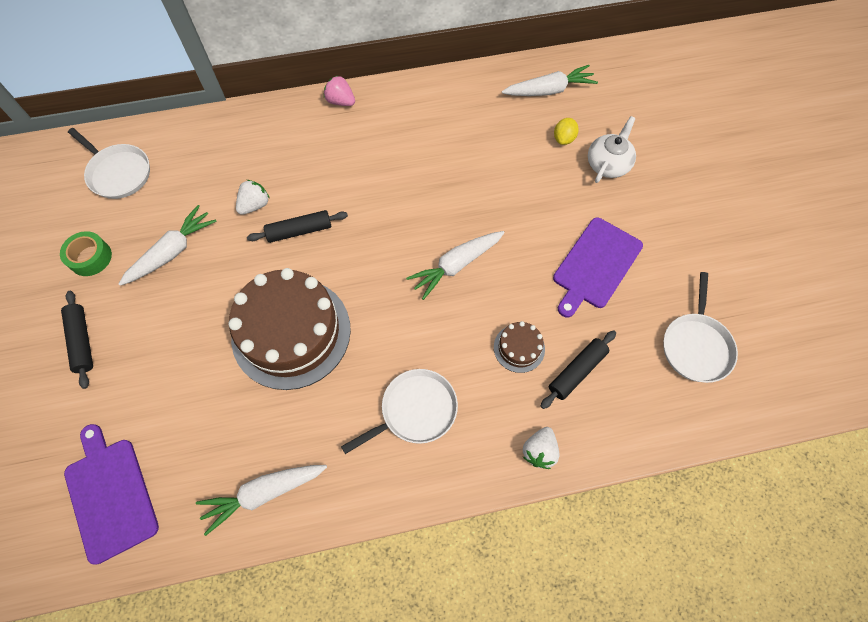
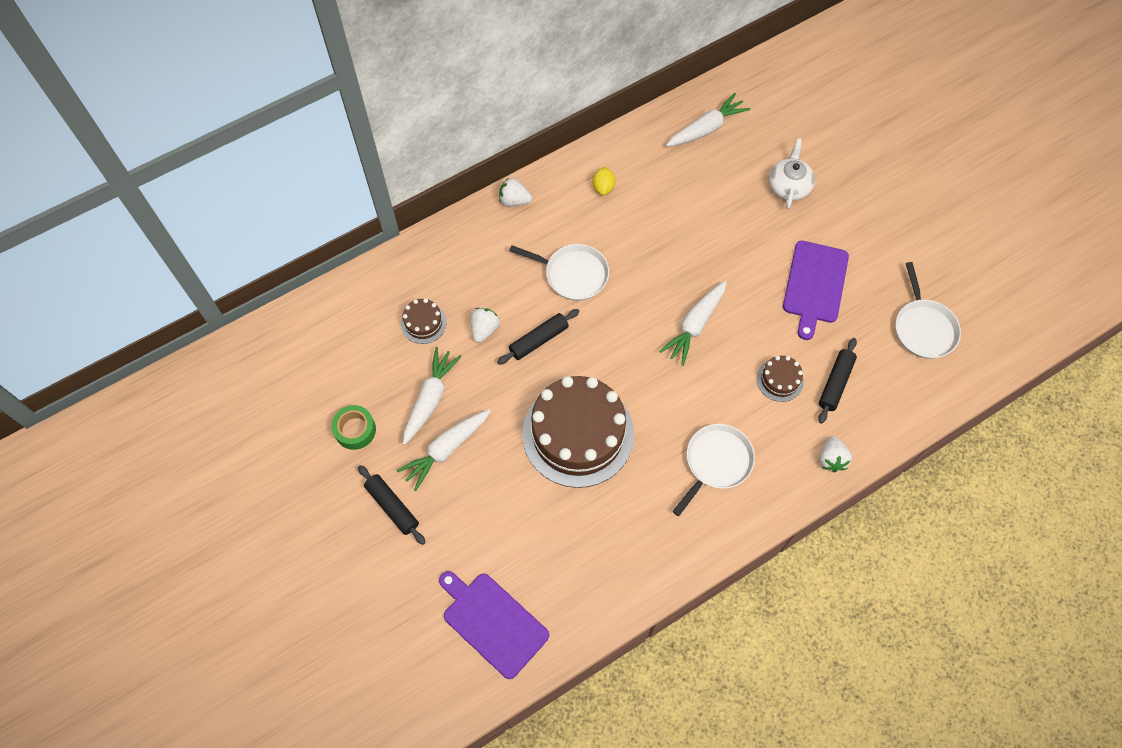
camera: 20 degrees left, 0 degrees up
white pan [68,128,150,199] -> white pan moved to [509,244,609,301]
white carrot [196,465,327,536] -> white carrot moved to [397,409,491,491]
pink strawberry [324,75,355,106] -> white strawberry [499,178,532,207]
yellow lemon [554,118,579,145] -> yellow lemon moved to [592,167,616,196]
none -> brown cake [401,298,447,344]

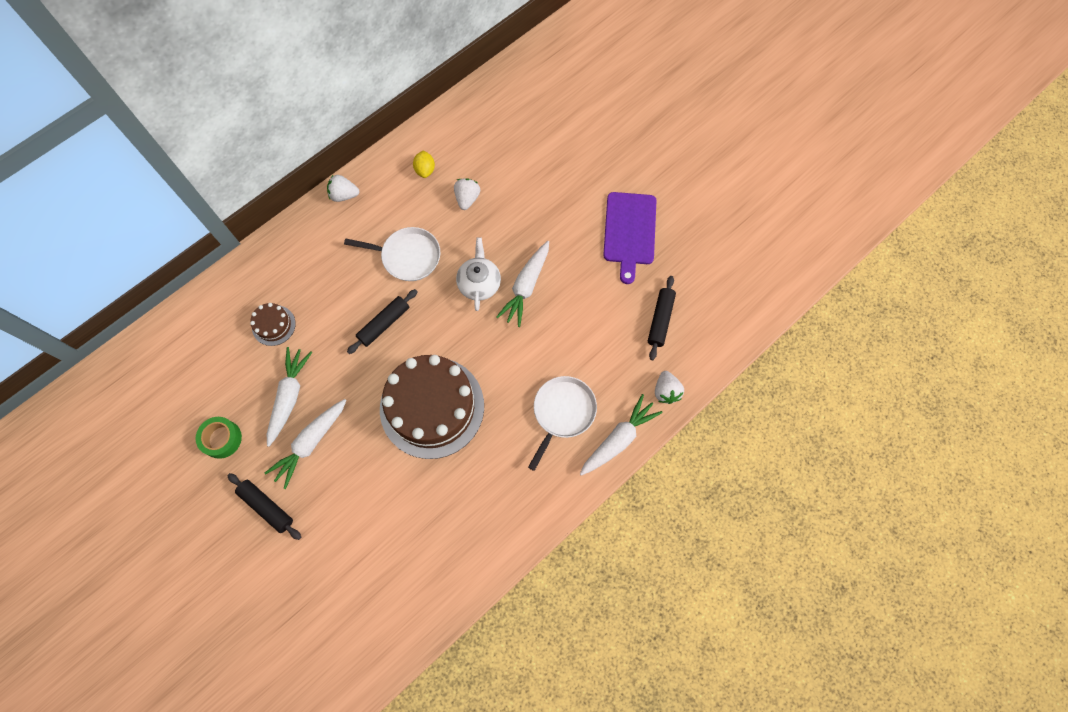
camera: 10 degrees left, 5 degrees up
purple cutting board [439,571,549,679] -> none
white strawberry [470,308,500,343] -> white strawberry moved to [454,178,480,210]
white carrot [666,93,751,147] -> white carrot moved to [580,394,662,476]
brown cake [757,356,804,402] -> none
white teapot [769,138,815,209] -> white teapot moved to [456,237,501,311]
white pan [896,262,961,359] -> none

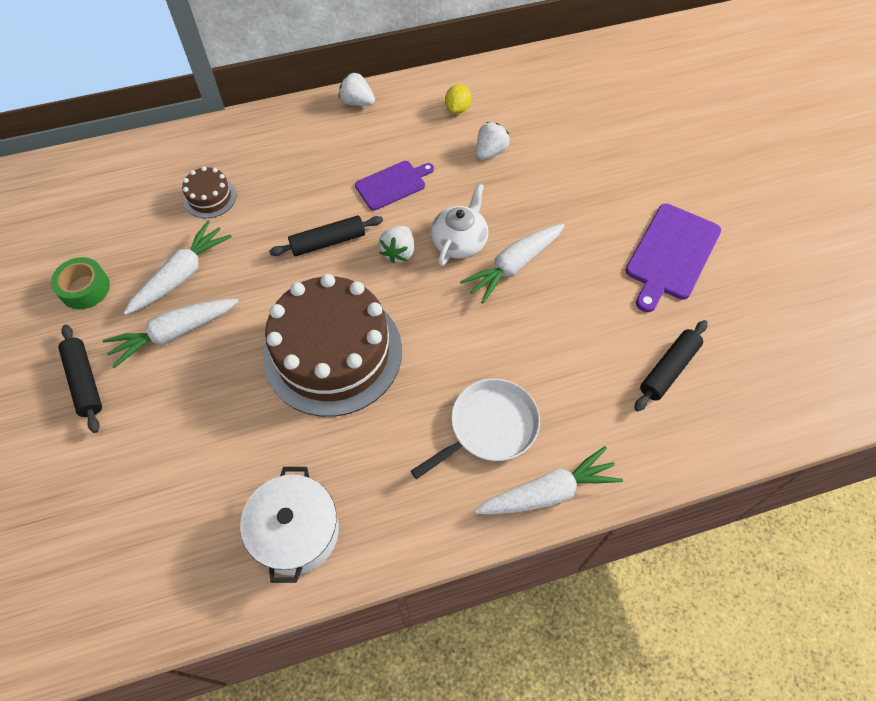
camera: 25 degrees right, 10 degrees down
white pan [344,227,440,281] -> purple cutting board [355,161,434,211]
white strawberry [655,371,684,404] -> white strawberry moved to [379,226,414,263]
none -> white pot [240,467,339,583]

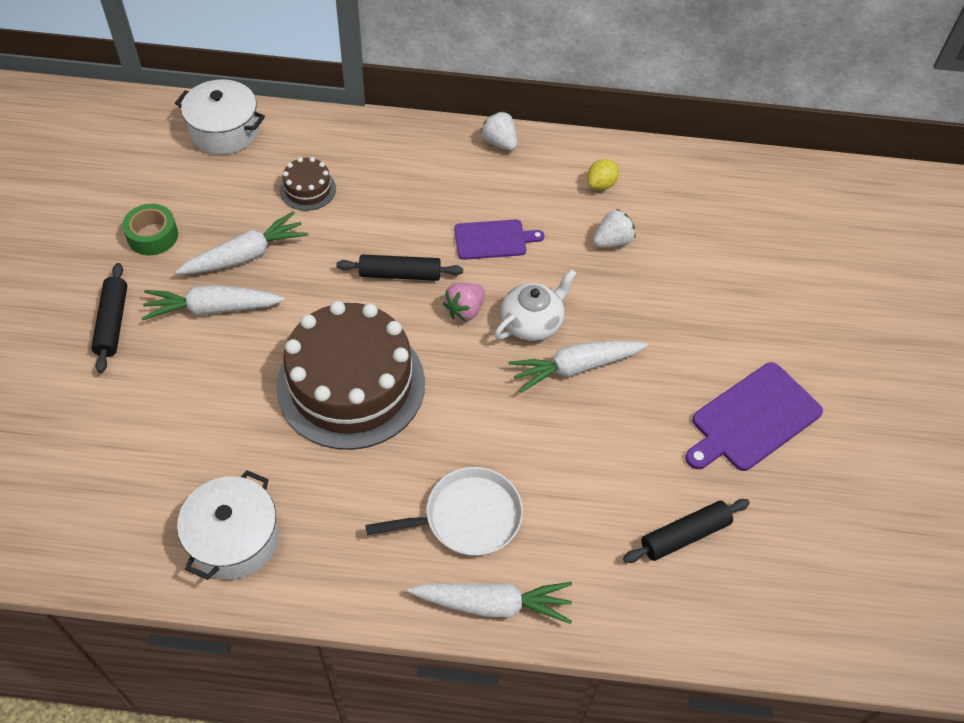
camera: 20 degrees right, 5 degrees down
white strawberry [379,226,414,263] -> pink strawberry [443,283,485,321]
none -> white pot [175,79,265,155]

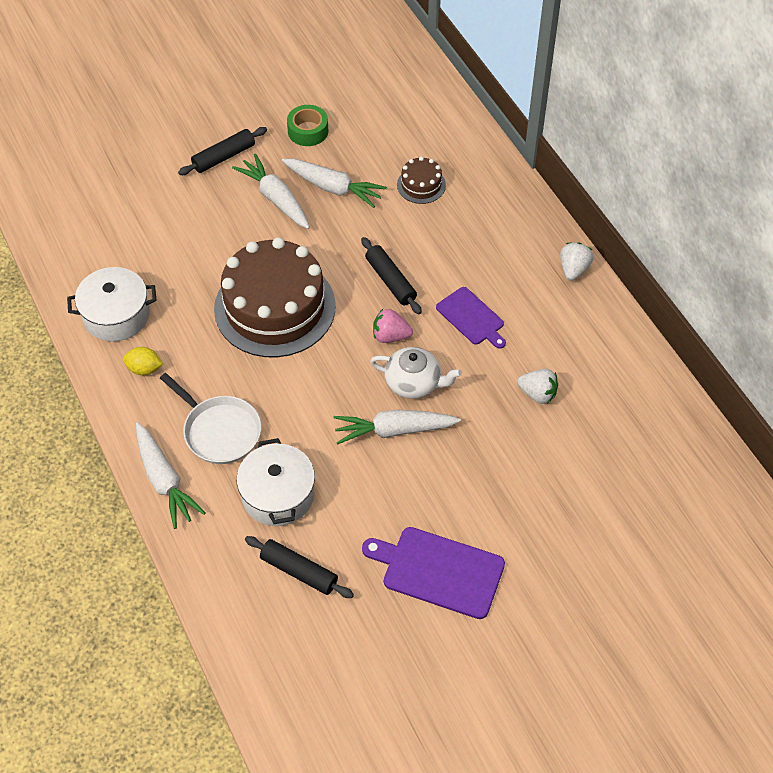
camera: 60 degrees right, 0 degrees up
white pot [175,79,265,155] -> white pot moved to [236,438,315,526]
white carrot [508,341,648,393] -> white carrot turned 45 degrees counterclockwise [334,410,461,445]
yellow lemon [587,159,619,190] -> yellow lemon moved to [123,347,163,375]

